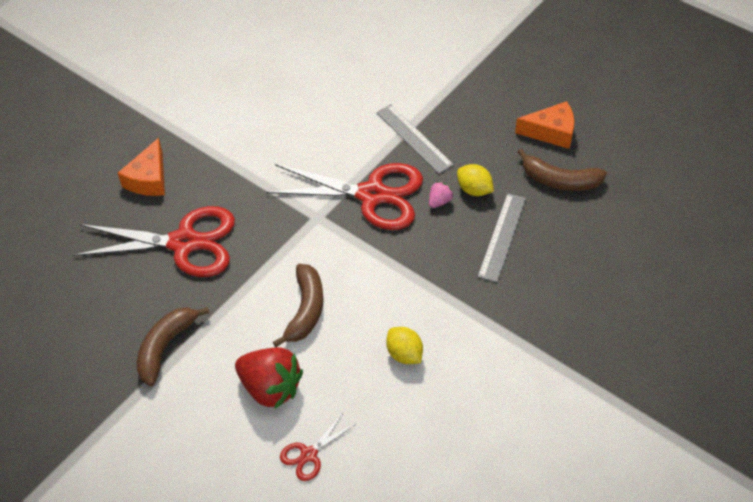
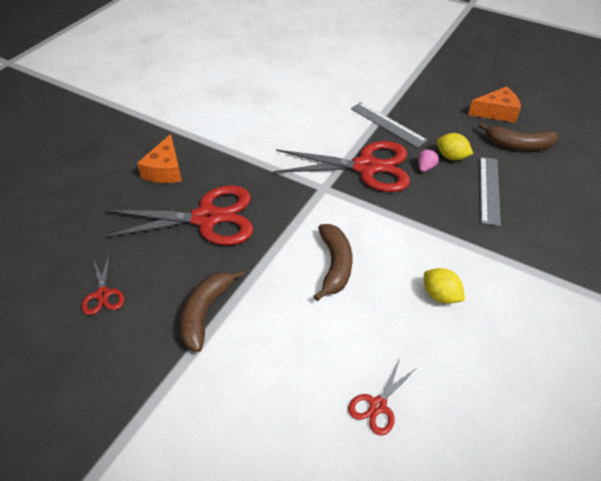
camera: 10 degrees left, 5 degrees down
red strawberry [235,347,303,409] -> none
none -> red scissors [82,256,124,315]

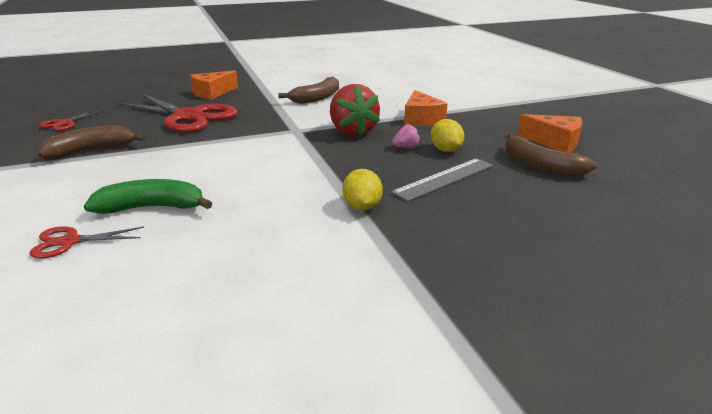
camera: 40 degrees right, 20 degrees down
red scissors [273,141,410,192] -> red strawberry [330,84,380,136]
brown banana [314,224,353,301] -> brown banana moved to [278,77,339,104]
grey ruler [351,102,428,148] -> orange cheese [404,90,447,126]
yellow lemon [424,268,465,304] -> yellow lemon moved to [342,169,383,210]
none -> green banana [84,179,212,214]

